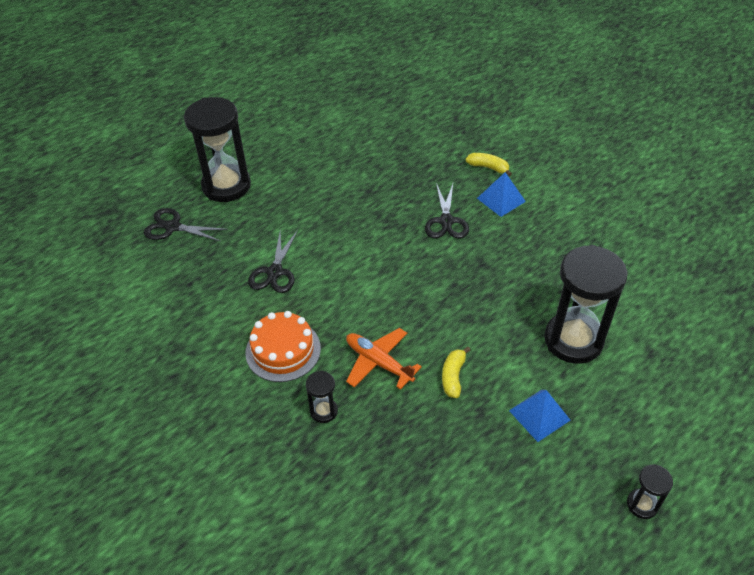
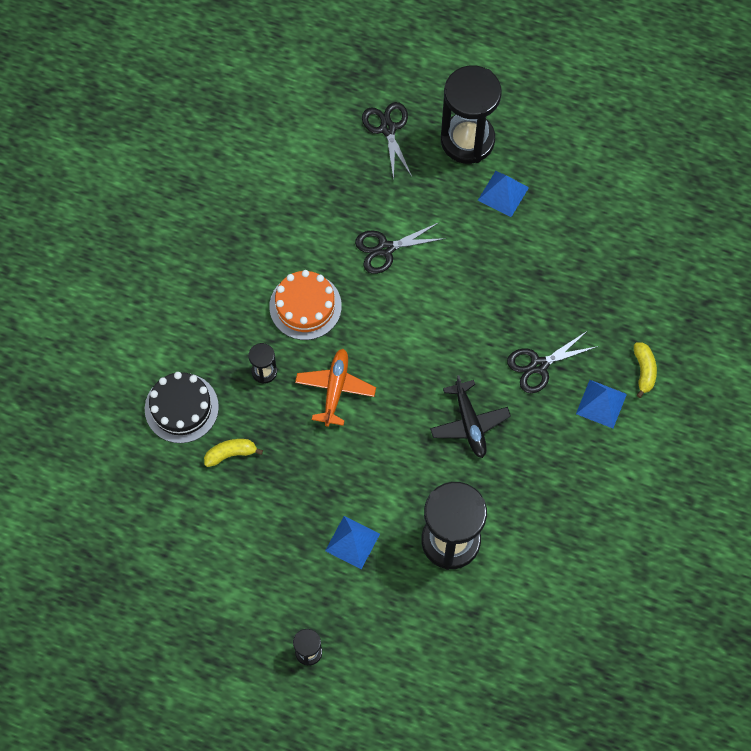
camera: 60 degrees right, 20 degrees up
yellow banana [442,347,470,398] -> yellow banana moved to [204,439,263,467]
none -> black cake [145,372,219,443]
none -> black plane [430,375,511,458]
none -> blue pyramid [478,171,529,217]

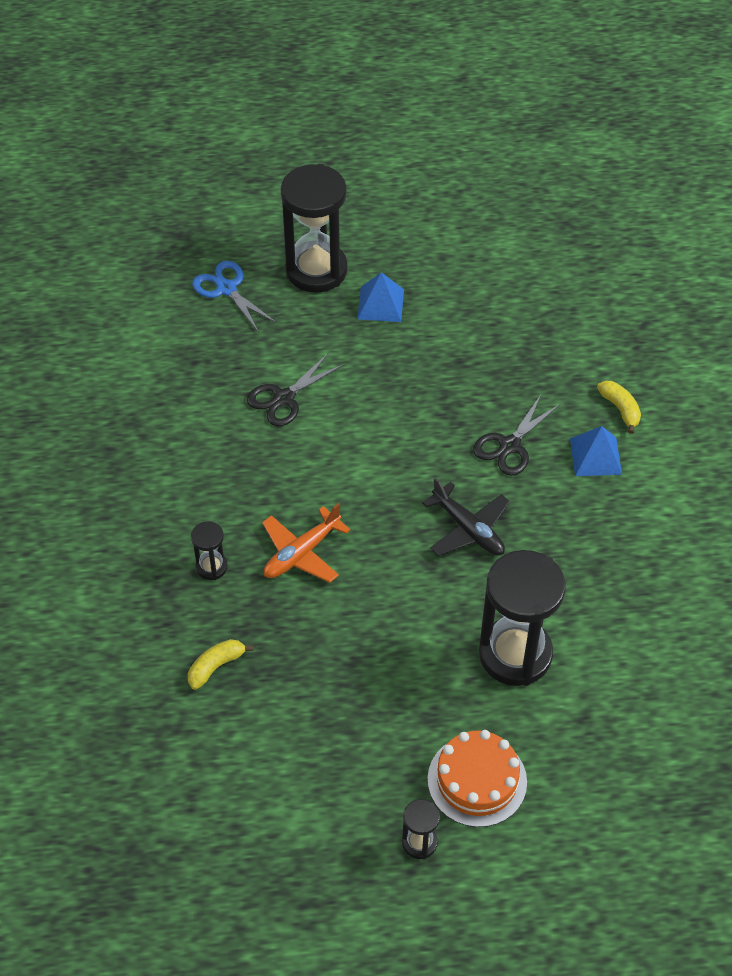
camera: 25 degrees left, 15 degrees down
black cake [145,372,219,443] -> none
orange cake [269,270,342,340] -> orange cake moved to [428,730,527,827]
orange plane [295,349,376,427] -> orange plane turned 120 degrees counterclockwise [262,503,350,583]
blue pyramid [325,516,380,569] -> none
black scissors [362,102,412,180] -> blue scissors [192,261,277,332]

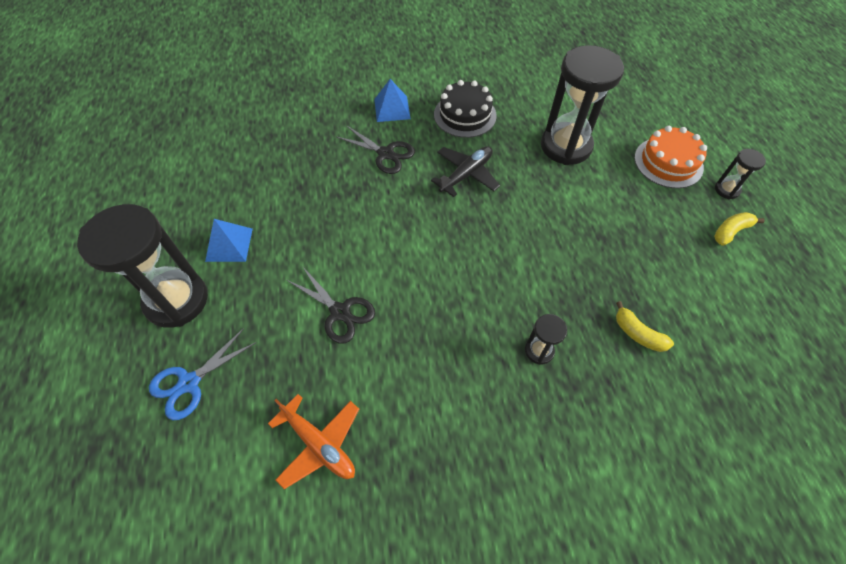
camera: 95 degrees left, 5 degrees up
orange plane [262,503,350,583] -> orange plane moved to [268,394,359,489]
yellow banana [597,381,641,434] -> yellow banana moved to [714,212,765,246]
none -> black cake [434,80,497,138]

